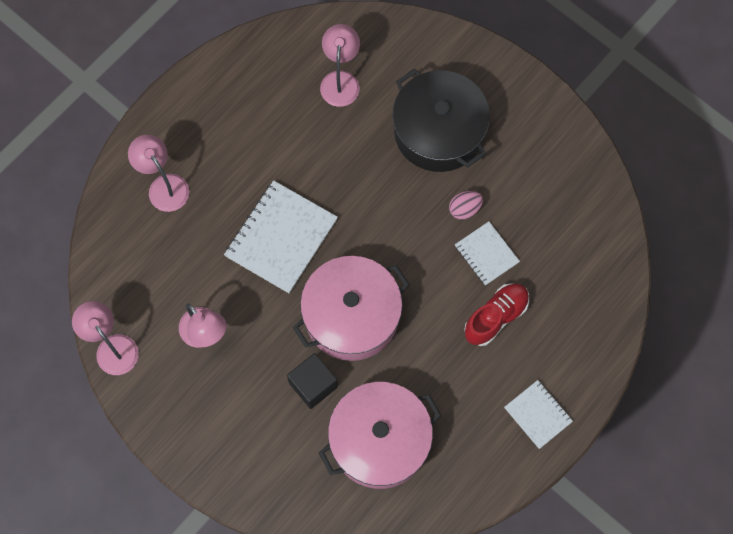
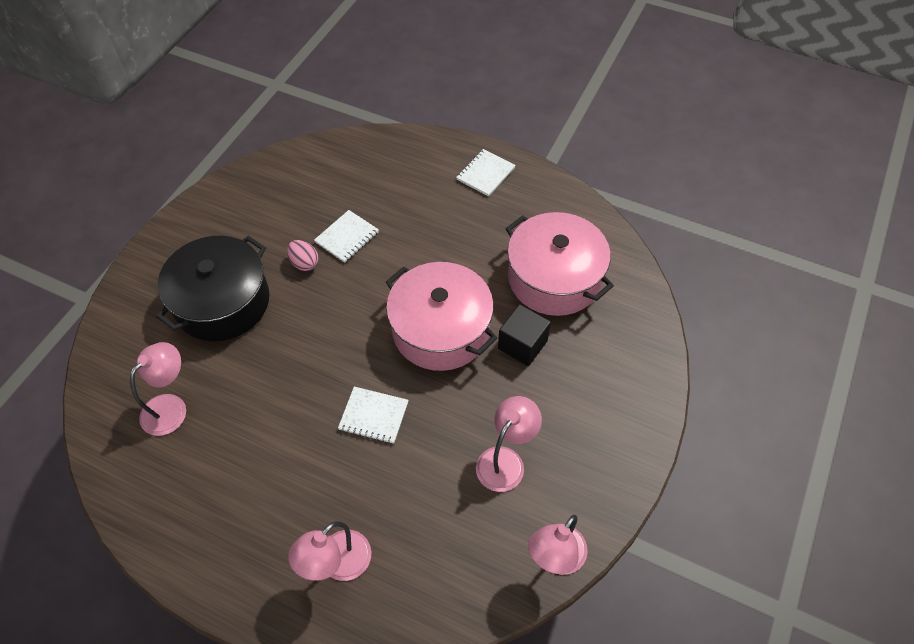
camera: 105 degrees left, 15 degrees down
white notebook [224,180,338,293] -> white notebook [338,387,409,444], size x0.56
pink lamp [320,24,360,107] -> pink lamp turned 135 degrees clockwise [130,342,186,436]
red shoe [464,283,529,346] -> none

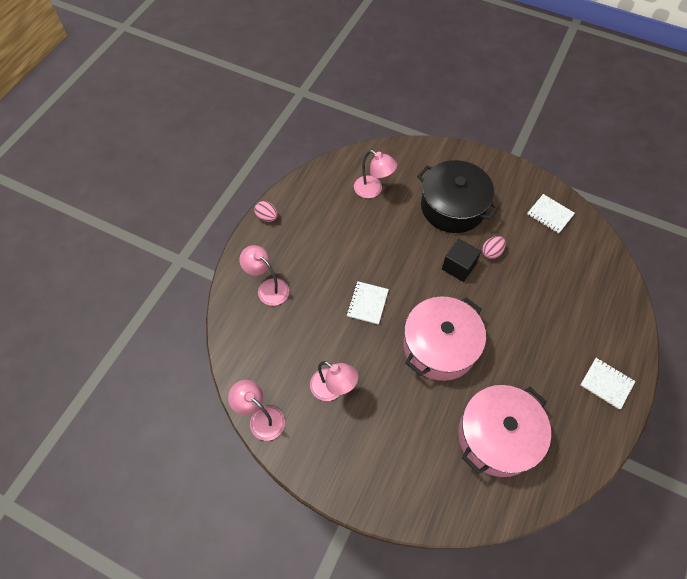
camera: 90 degrees right, 5 degrees up
white notebook [314,210,379,263] -> white notebook moved to [527,194,575,234]
black cube [498,304,551,366] -> black cube moved to [442,239,481,282]
none -> pink egg [255,201,278,222]

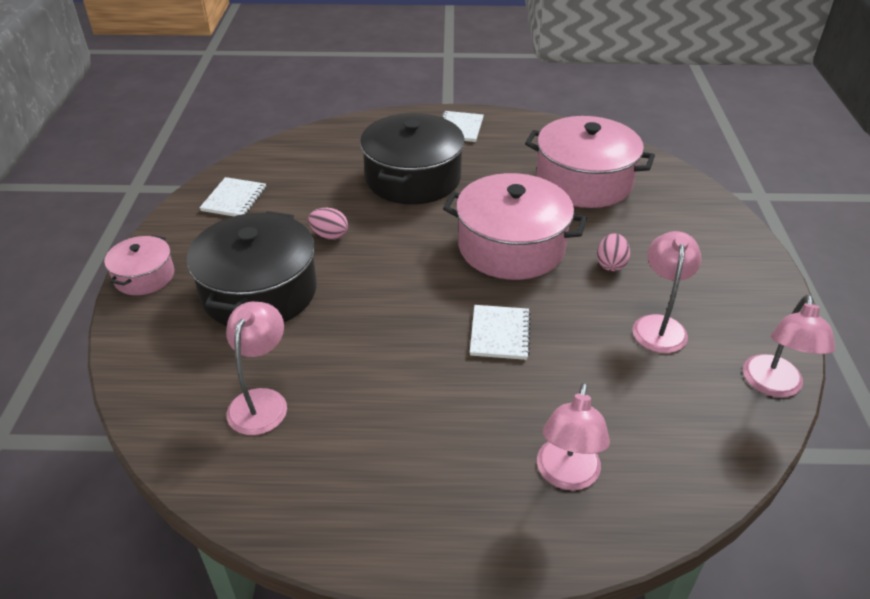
camera: 115 degrees left, 20 degrees down
pink egg [255,201,278,222] -> pink egg moved to [597,233,630,271]
white notebook [346,281,389,325] -> white notebook turned 75 degrees counterclockwise [470,305,531,360]
black cube [442,239,481,282] -> none
none -> pink pot [104,235,174,295]
none -> black pot [360,113,465,204]

